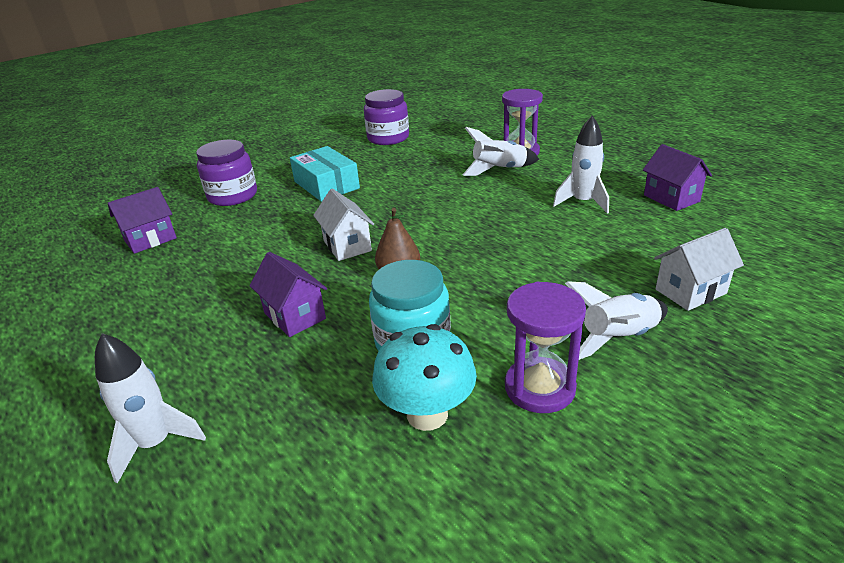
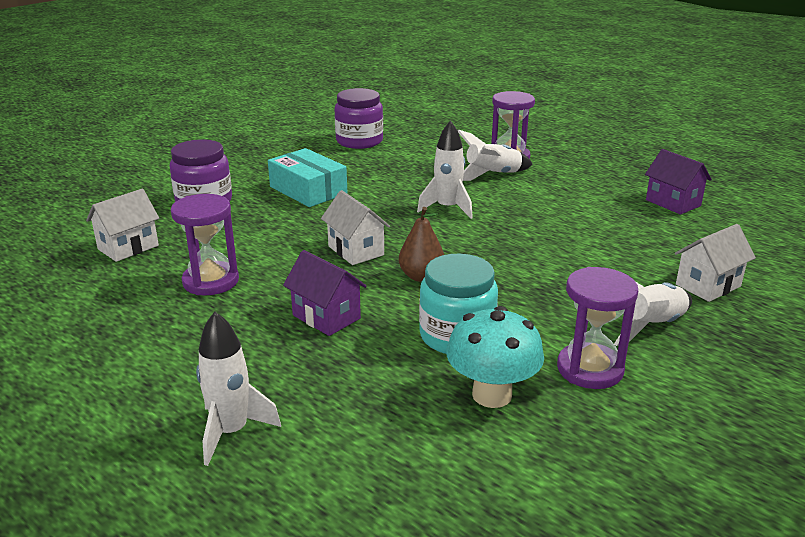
camera: 10 degrees left, 5 degrees down
purple house [108,187,177,254] -> white house [86,189,159,262]
white rocket [553,115,609,214] -> white rocket moved to [417,120,473,219]
none -> purple hourglass [171,194,239,295]

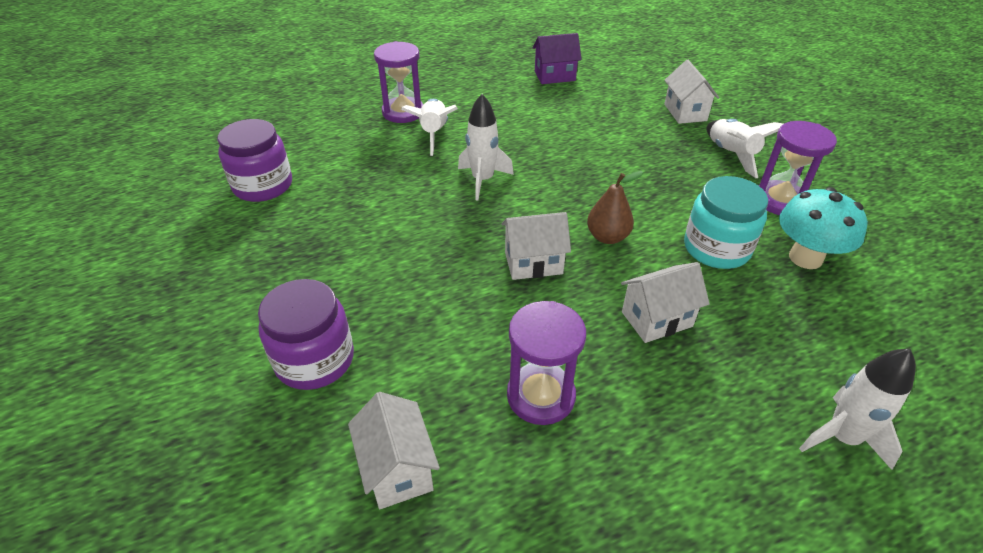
camera: 65 degrees left, 15 degrees up
turquoise box [268,148,347,207] -> none
purple house [283,250,367,336] -> white house [621,262,710,343]

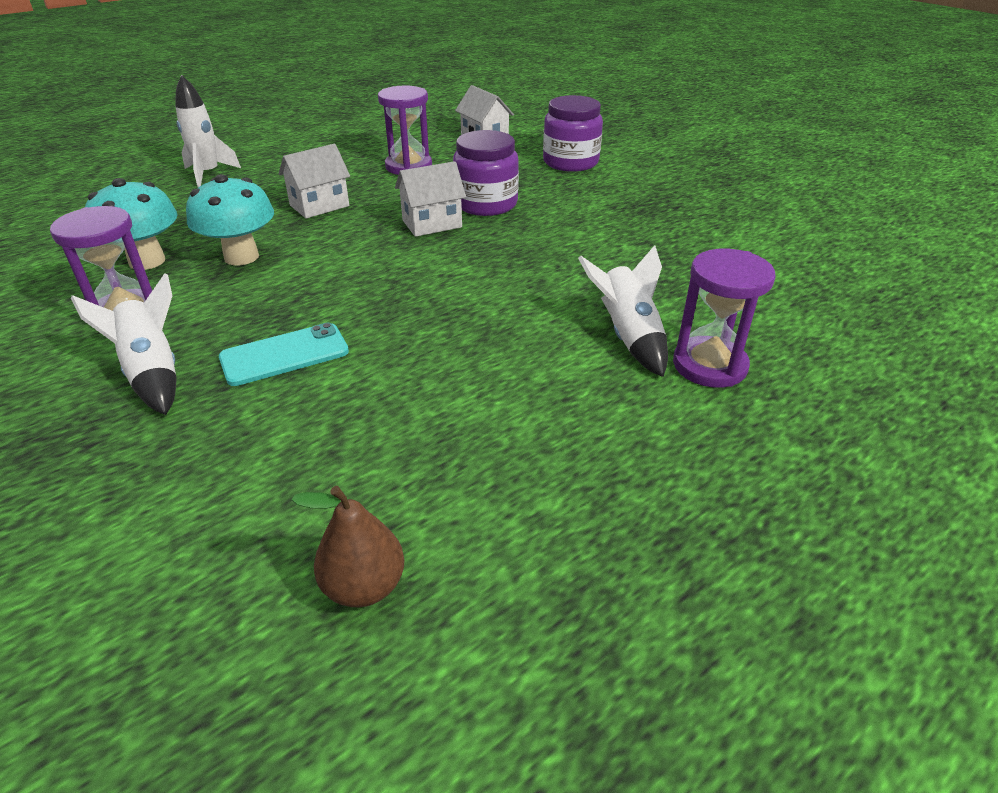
camera: 165 degrees right, 5 degrees down
purple jar [217,119,292,202] -> purple jar moved to [453,130,519,216]
white rocket [458,94,514,200] -> none
purple house [533,33,582,84] -> none
brown pear [587,171,643,244] -> brown pear moved to [292,486,404,607]
white house [664,60,719,124] -> none
turquoise jar [684,176,768,269] -> turquoise mushroom [186,174,274,265]
none -> turquoise phone [219,323,349,386]

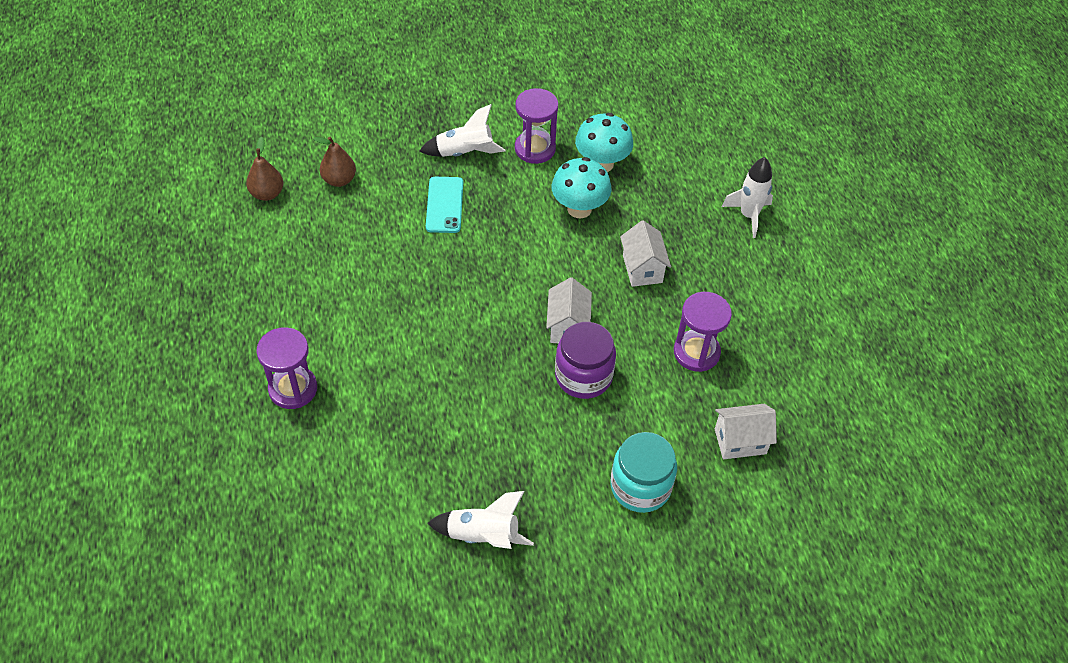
camera: 115 degrees right, 15 degrees up
purple jar [543,95,603,172] -> turquoise jar [610,432,677,513]
white rocket [578,245,668,377] -> white rocket moved to [427,491,534,549]
none -> brown pear [313,137,356,187]

